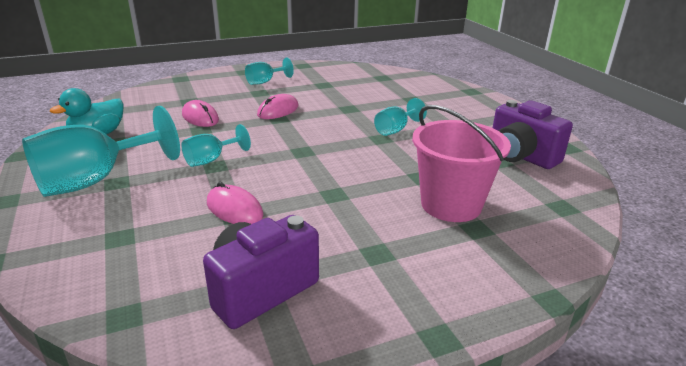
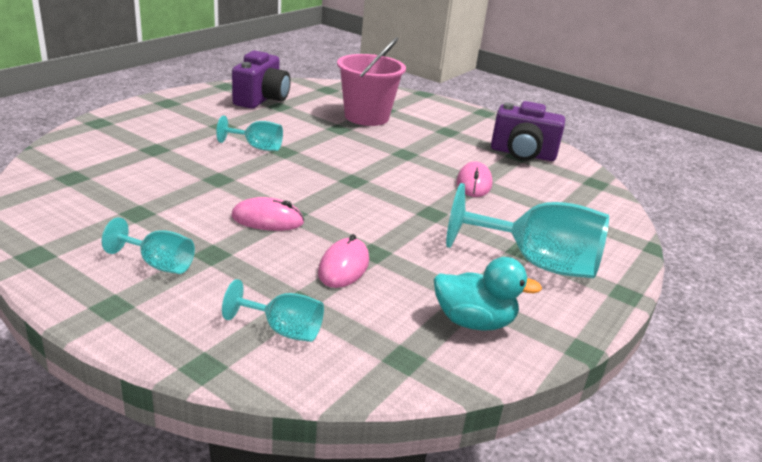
camera: 125 degrees left, 0 degrees up
turquoise goblet [182,124,251,167] -> turquoise goblet moved to [222,279,324,342]

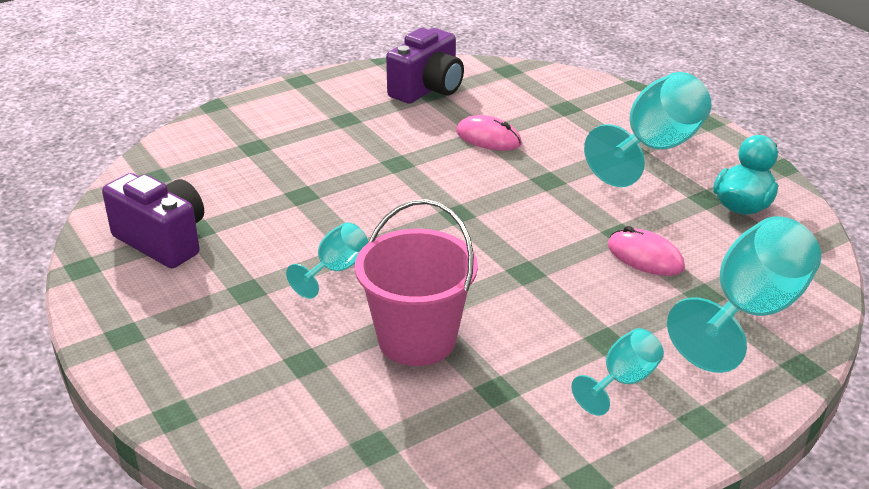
camera: 65 degrees left, 5 degrees up
turquoise goblet [222,279,324,342] -> turquoise goblet [667,216,821,373], size x1.94
pink mouse [231,197,304,231] -> none
pink bucket [337,37,406,126] -> pink bucket moved to [355,199,478,366]

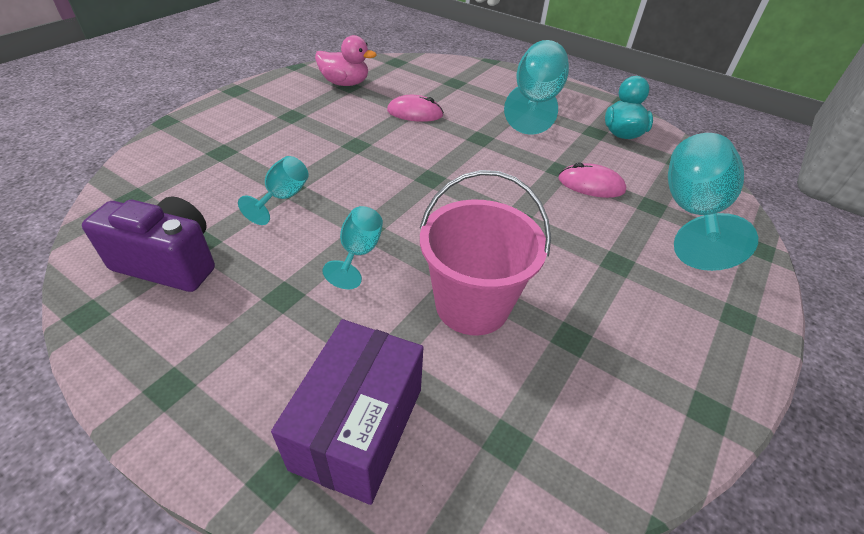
camera: 25 degrees left, 10 degrees up
purple camera [386,28,464,104] -> pink duck [315,35,377,86]
turquoise goblet [571,328,664,416] -> turquoise goblet moved to [238,156,309,225]
none -> purple box [271,319,423,505]

